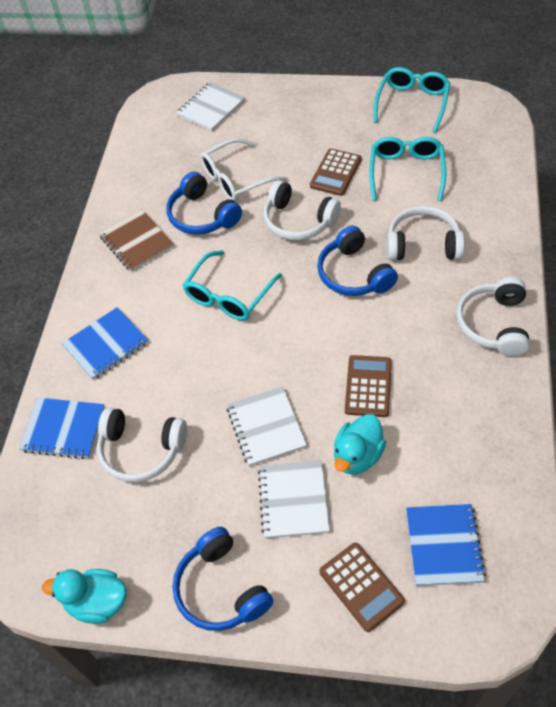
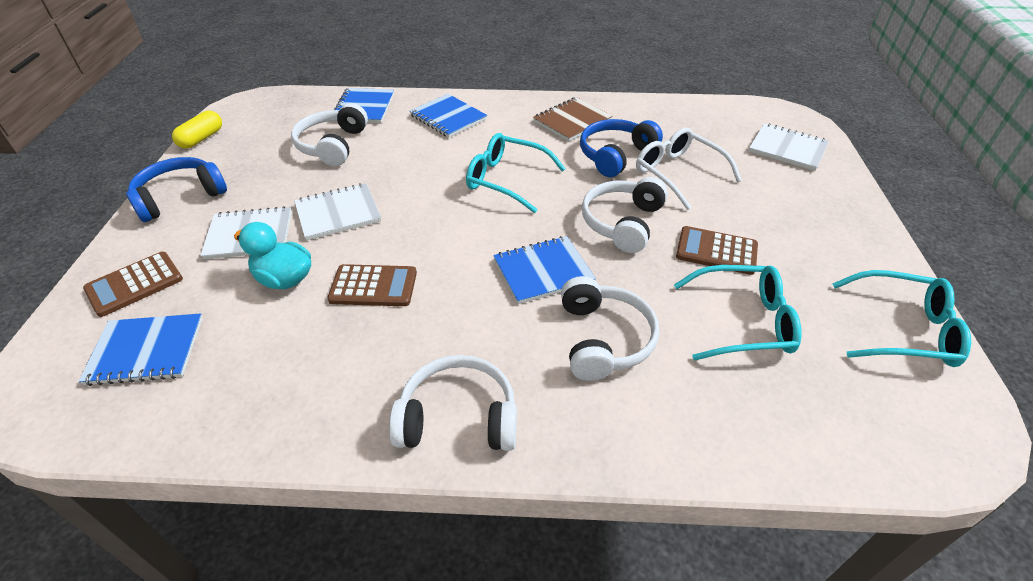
camera: 80 degrees right, 10 degrees down
turquoise duck [42,569,127,624] -> yellow capsule [172,111,222,149]
blue headphones [317,226,398,296] -> blue notebook [493,236,596,304]

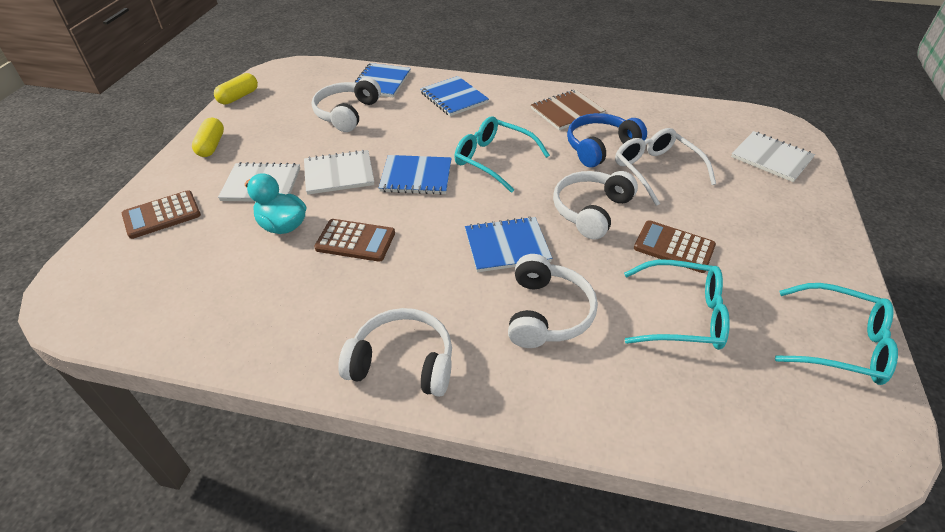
camera: 10 degrees right, 0 degrees up
blue notebook [79,313,203,386] -> blue notebook moved to [379,155,451,195]
blue headphones [126,157,227,222] -> yellow capsule [192,117,224,157]

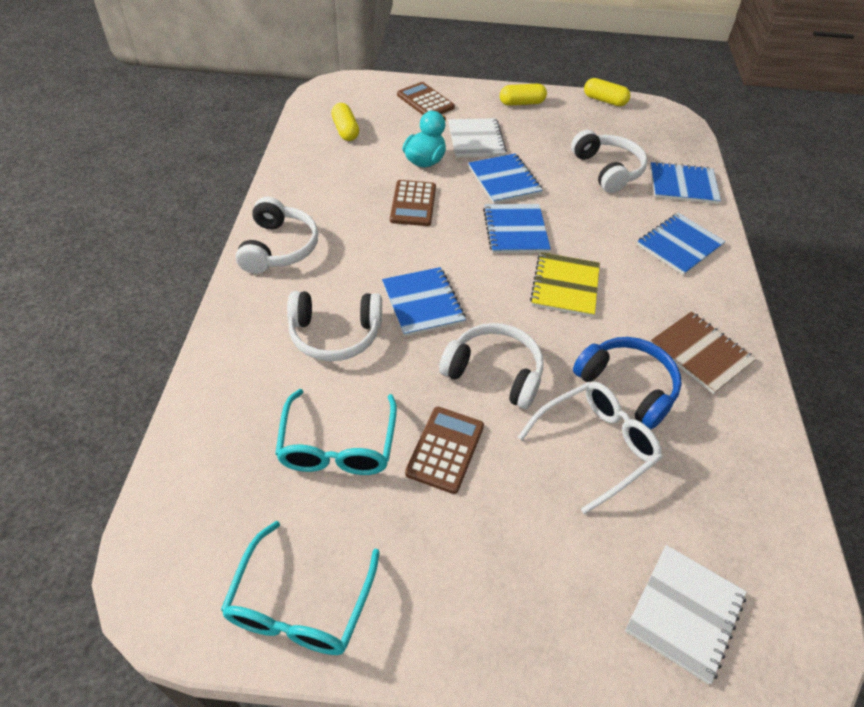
camera: 80 degrees right, 5 degrees up
white notebook [304,150,374,195] -> blue notebook [468,154,543,204]
white headphones [312,77,381,132] -> white headphones turned 60 degrees clockwise [571,130,647,193]
turquoise glasses [454,116,550,193] -> yellow notebook [530,252,600,317]
none -> yellow capsule [331,103,359,141]

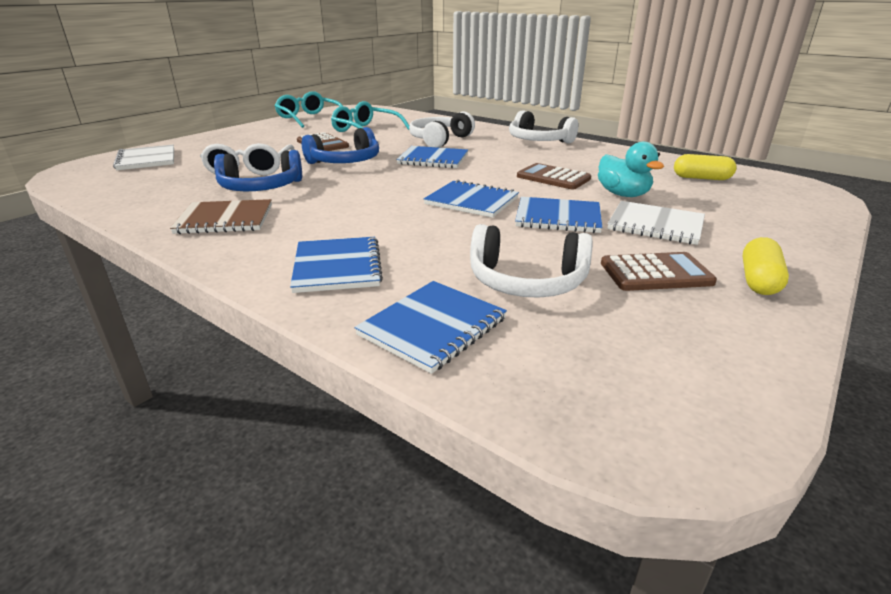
camera: 125 degrees right, 20 degrees down
brown calculator [397,82,455,115] -> brown calculator moved to [601,252,717,291]
white headphones [439,323,544,409] -> blue headphones [302,127,379,164]
yellow notebook [530,252,600,317] -> none
yellow capsule [584,78,630,106] -> none

